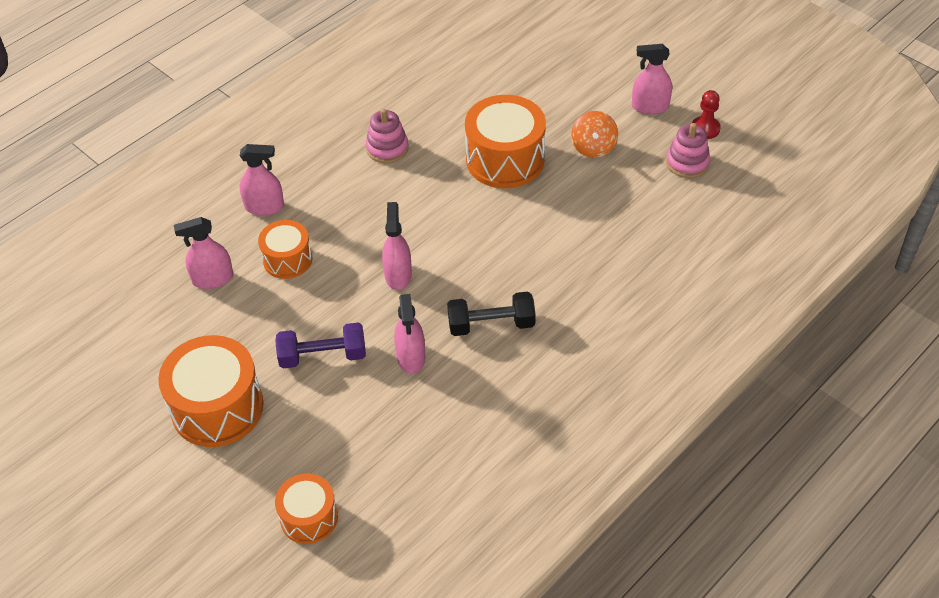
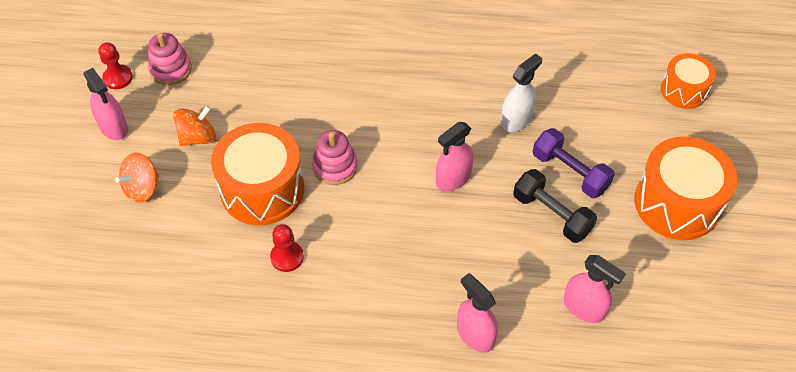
camera: 130 degrees left, 5 degrees up
orange drum [258,220,312,279] -> none
pink stacking toy [366,109,408,163] -> pink stacking toy moved to [312,130,358,185]
pink spray bottle [394,294,425,374] -> white spray bottle [500,53,542,132]
black dumbbell [447,291,536,336] -> black dumbbell moved to [513,169,597,243]
none -> orange spinning top [115,152,159,203]
none -> red pawn [270,224,304,272]

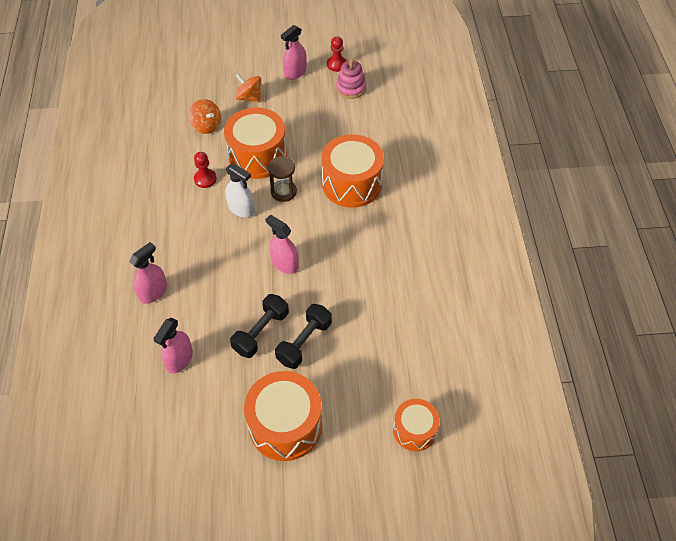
camera: 80 degrees right, 0 degrees up
orange spinning top [173,105,216,146] -> orange spinning top moved to [189,99,221,134]
pink stacking toy [312,130,358,185] -> brown hourglass [268,156,297,202]
white spray bottle [500,53,542,132] -> white spray bottle moved to [225,163,255,218]
purple dumbbell [533,128,615,198] -> black dumbbell [275,304,332,369]
none -> orange drum [321,134,384,208]

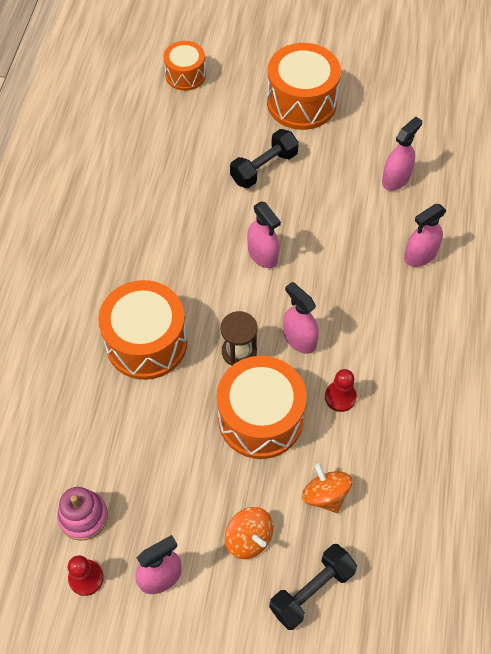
camera: 165 degrees left, 5 degrees up
white spray bottle [225,163,255,218] -> pink spray bottle [283,282,319,354]
black dumbbell [230,294,289,358] -> black dumbbell moved to [269,544,357,630]

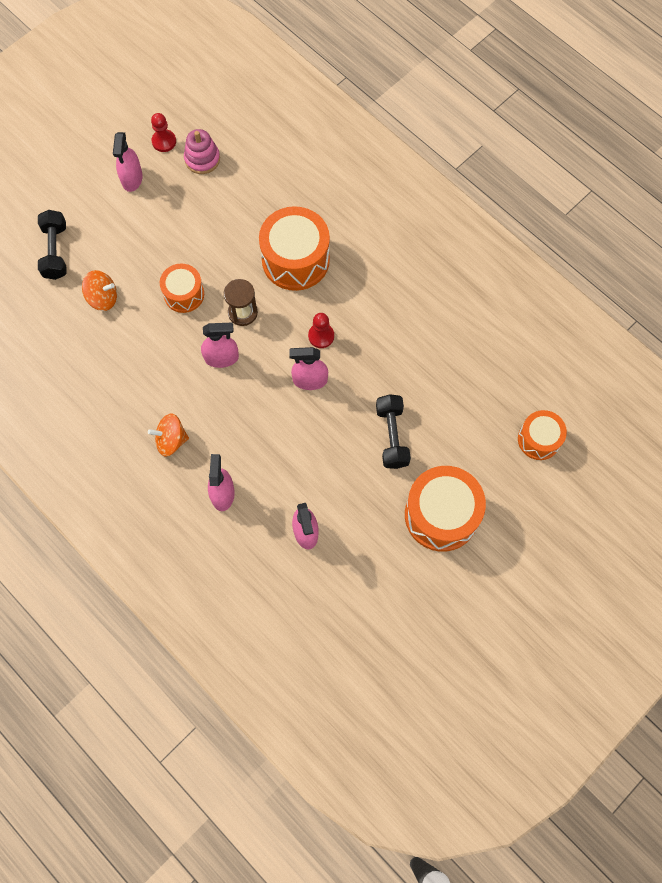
camera: 125 degrees right, 10 degrees up
orange drum [217,356,306,459] -> orange drum [160,264,204,313], size x0.59
orange spinning top [225,507,273,559] -> orange spinning top moved to [148,414,189,457]
red pawn [325,369,357,412] -> red pawn moved to [308,313,334,348]

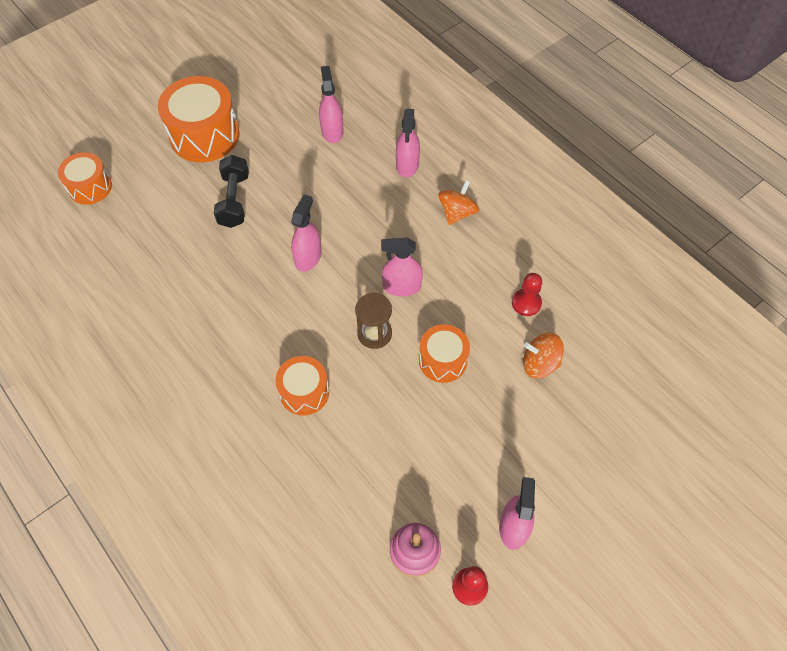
camera: 175 degrees left, 10 degrees down
black dumbbell [38,210,66,280] -> none
orange spinning top [148,414,189,457] -> orange spinning top turned 60 degrees counterclockwise [438,180,479,225]
orange drum [259,206,330,291] -> orange drum [275,356,329,415], size x0.59
pink spray bottle [289,347,328,390] -> pink spray bottle turned 75 degrees counterclockwise [291,194,322,272]
red pawn [308,313,334,348] -> red pawn moved to [512,273,542,316]

